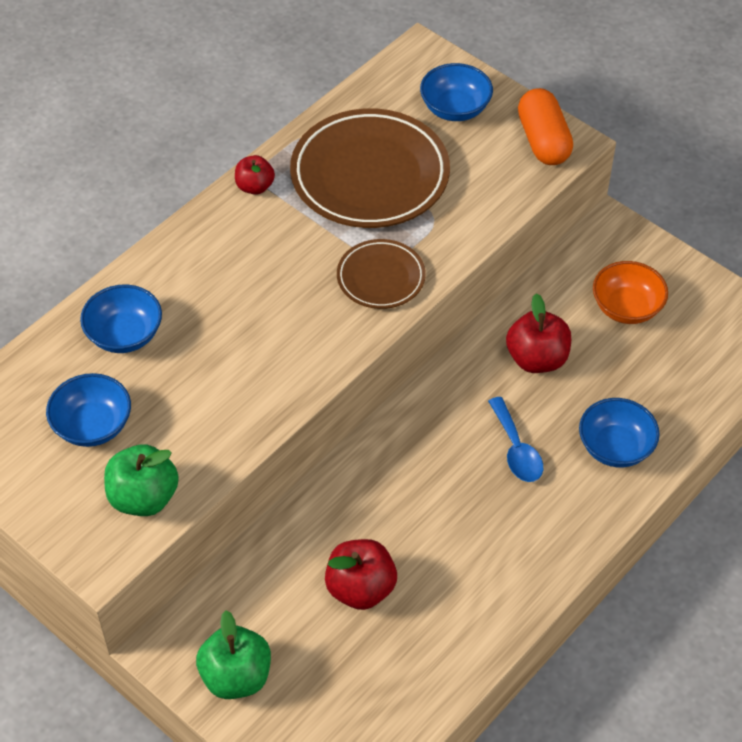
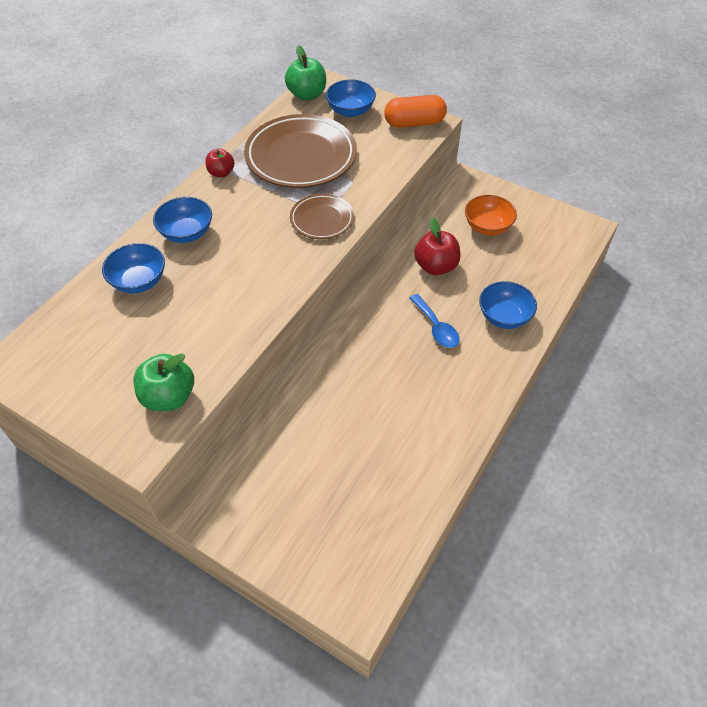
camera: 10 degrees left, 0 degrees up
blue bowl [46,373,131,447] -> blue bowl moved to [153,197,212,243]
green apple [196,610,271,699] -> green apple moved to [285,45,326,101]
red apple [325,539,397,610] -> none
orange capsule [518,88,573,165] -> orange capsule turned 75 degrees counterclockwise [384,95,447,128]

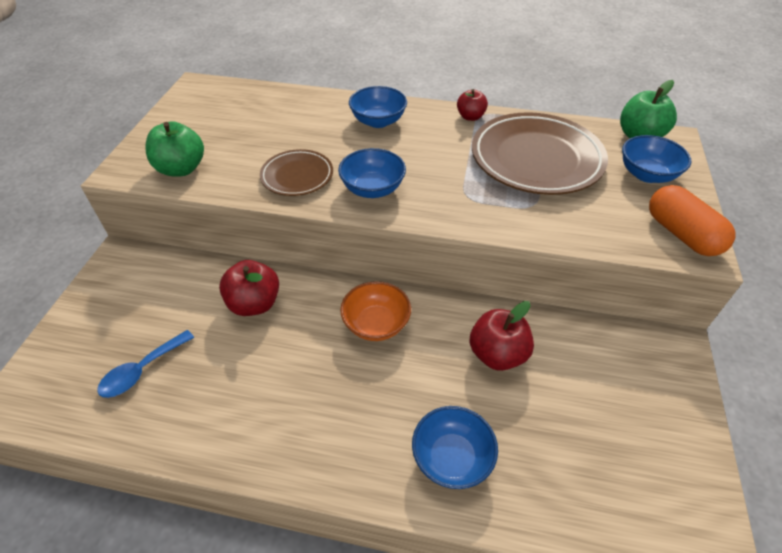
camera: 70 degrees right, 5 degrees down
blue bowl [102,243,165,293] -> blue bowl moved to [338,148,406,198]
brown plate [290,194,354,239] -> brown plate moved to [260,149,333,196]
blue spoon [410,294,460,348] -> blue spoon moved to [97,330,194,398]
orange bowl [465,195,517,235] -> orange bowl moved to [340,281,411,341]
none -> red apple [219,260,279,316]

